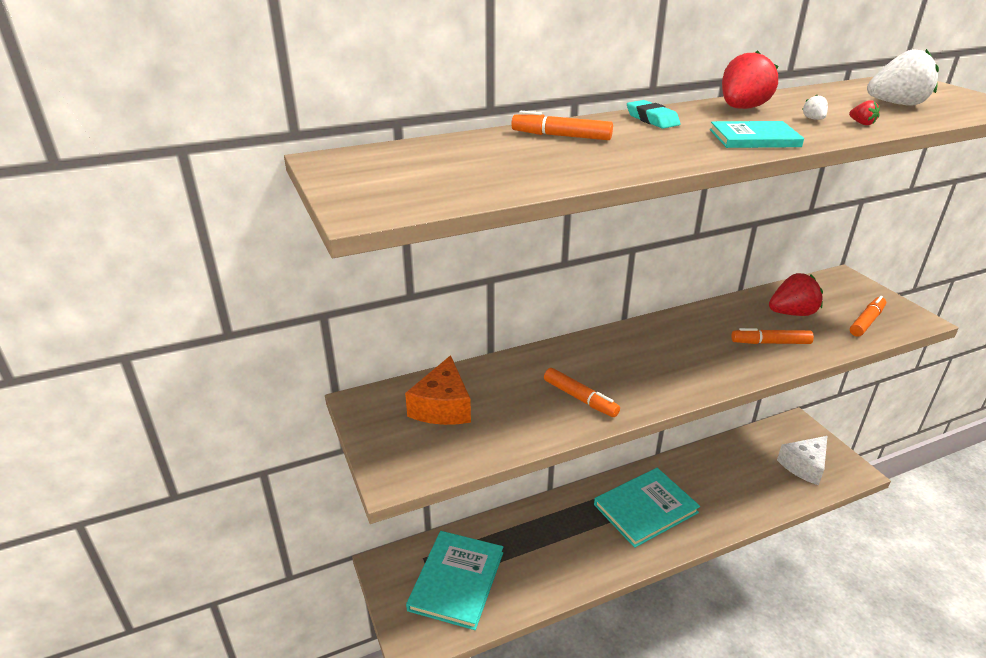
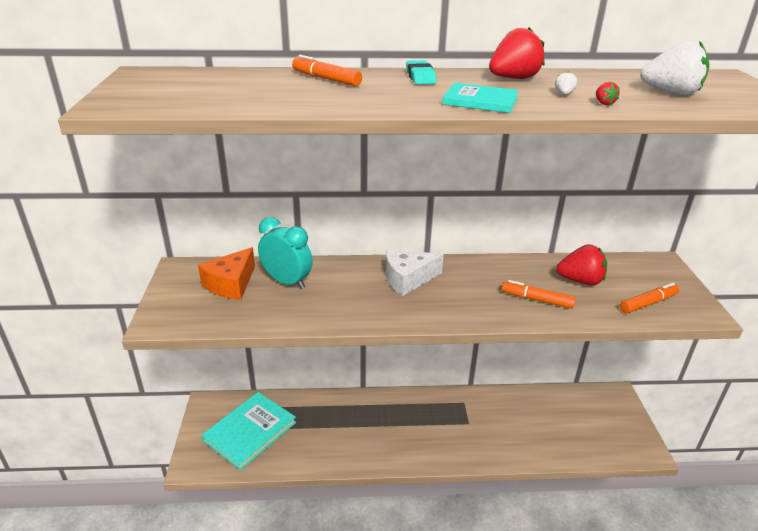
camera: 20 degrees right, 0 degrees up
orange marker [544,368,620,417] -> none
turquoise book [594,468,700,548] -> none
white cheese [777,436,827,485] -> white cheese moved to [386,250,444,296]
none -> turquoise clock [258,217,313,289]

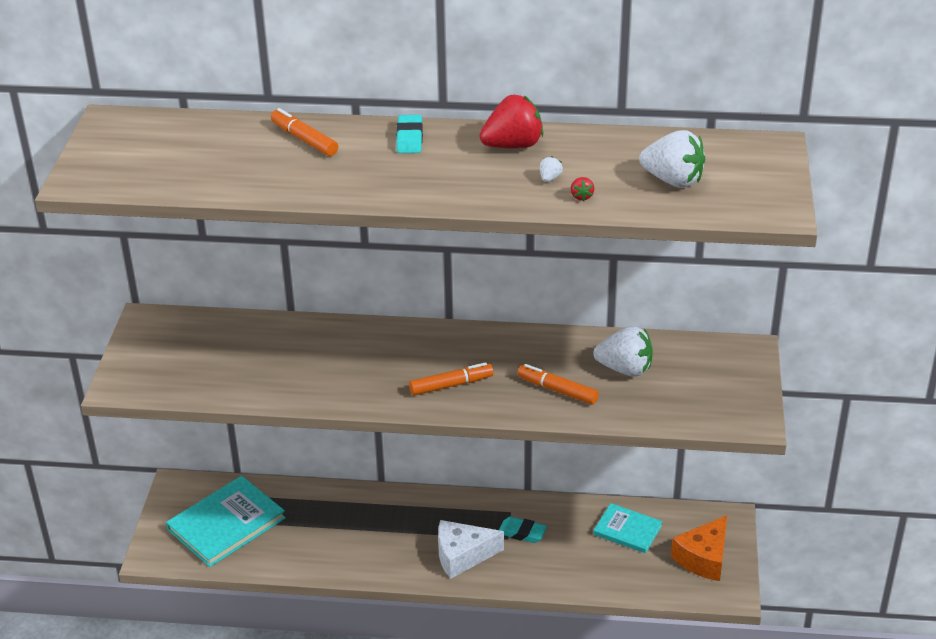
camera: 10 degrees right, 5 degrees up
orange cheese [198,247,255,300] -> orange cheese moved to [671,515,727,581]
turquoise clock [258,217,313,289] -> none
white cheese [386,250,444,296] -> white cheese moved to [438,520,504,579]
turquoise book [443,83,519,113] -> turquoise book moved to [593,503,662,553]
red strawberry [556,244,607,286] -> white strawberry [593,326,653,377]
orange marker [620,283,679,313] -> orange marker moved to [409,362,494,396]
none -> turquoise eraser [499,516,547,543]

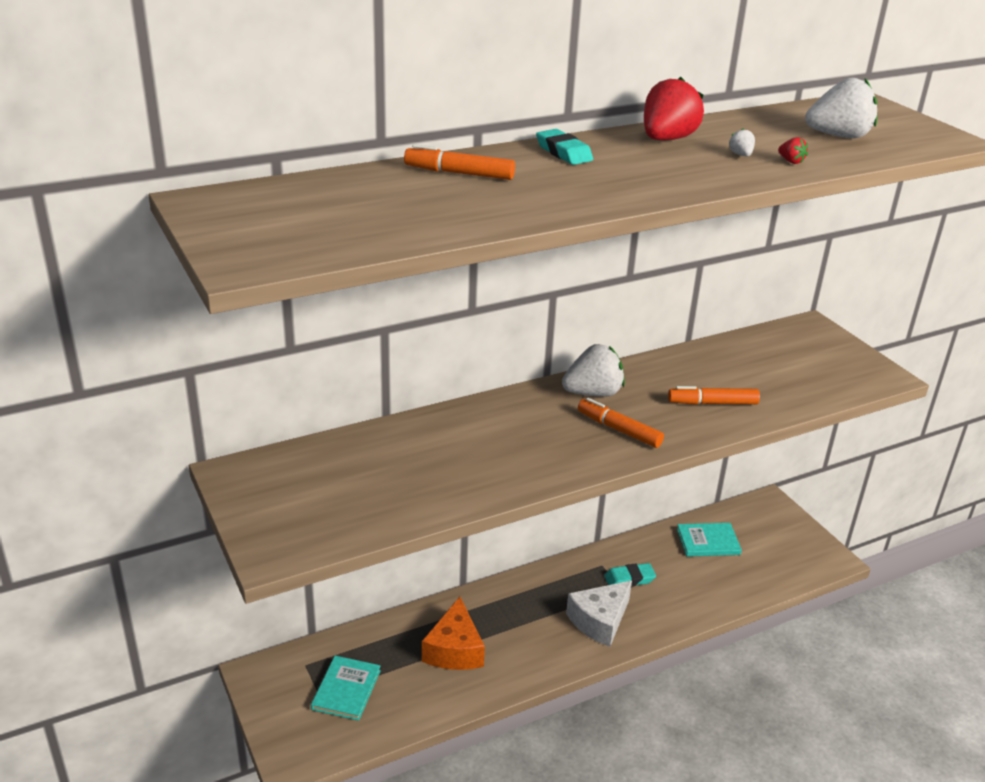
camera: 35 degrees left, 5 degrees down
turquoise book [166,476,286,567] -> turquoise book [311,656,381,721], size x0.59
orange marker [409,362,494,396] -> orange marker turned 90 degrees counterclockwise [578,398,664,448]
white strawberry [593,326,653,377] -> white strawberry moved to [562,344,625,397]
orange cheese [671,515,727,581] -> orange cheese moved to [422,597,485,670]

